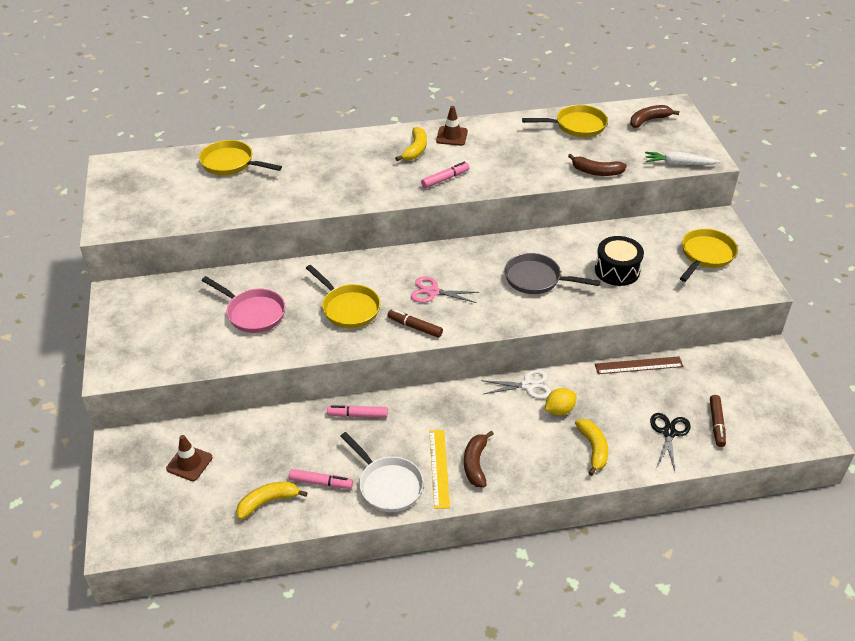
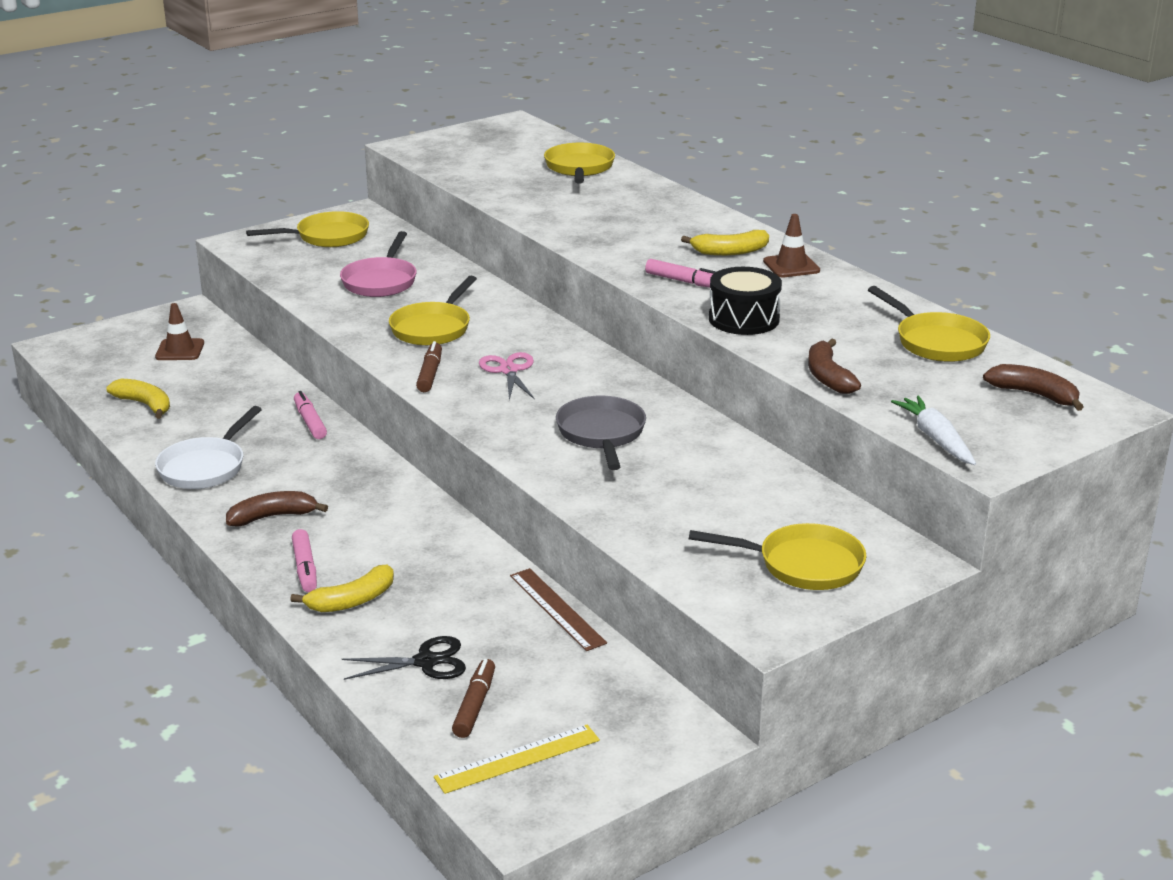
camera: 65 degrees right, 15 degrees down
pink marker [289,469,353,489] -> pink marker moved to [292,529,317,592]
yellow ruler [429,430,450,509] -> yellow ruler moved to [434,725,600,794]
white scissors [481,369,551,399] -> none
yellow lemon [545,388,577,415] -> none
black drum [595,236,644,286] -> black drum moved to [709,267,782,335]
brown marker [710,395,726,447] -> brown marker turned 120 degrees clockwise [452,659,495,738]
none -> yellow pan [246,211,369,247]

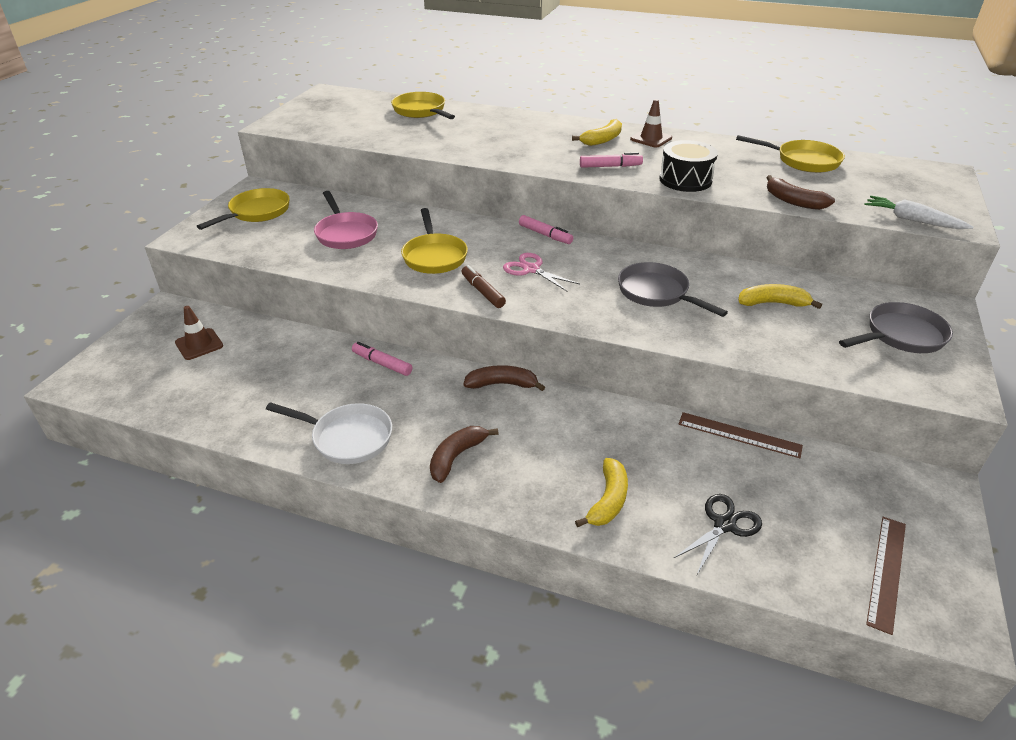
camera: 35 degrees left, 10 degrees up
yellow banana [106,379,170,419] -> yellow banana moved to [738,284,822,309]
white pan [155,406,262,489] -> white pan turned 60 degrees counterclockwise [266,402,392,464]
pink marker [292,529,317,592] -> pink marker moved to [519,215,573,244]
yellow ruler [434,725,600,794] -> brown ruler [866,517,906,635]
brown marker [452,659,495,738] -> none
yellow pan [689,523,866,590] -> grey pan [839,302,953,353]
brown banana [983,364,1084,411] -> brown banana moved to [464,365,545,391]

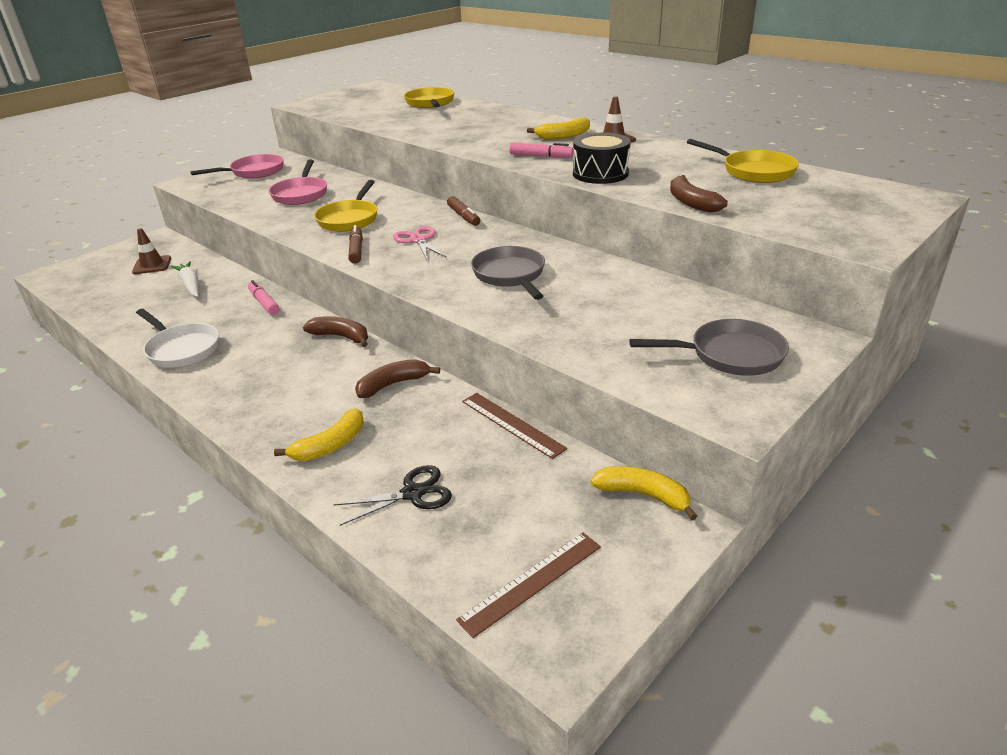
camera: 25 degrees right, 5 degrees down
yellow pan [197,188,290,230] -> pink pan [190,154,284,179]
brown banana [430,426,499,483] -> brown banana moved to [355,359,440,398]
pink marker [519,215,573,244] -> brown marker [447,196,480,226]
yellow banana [738,284,822,309] -> yellow banana moved to [590,466,697,520]
white carrot [864,196,973,229] -> white carrot moved to [171,261,199,297]

